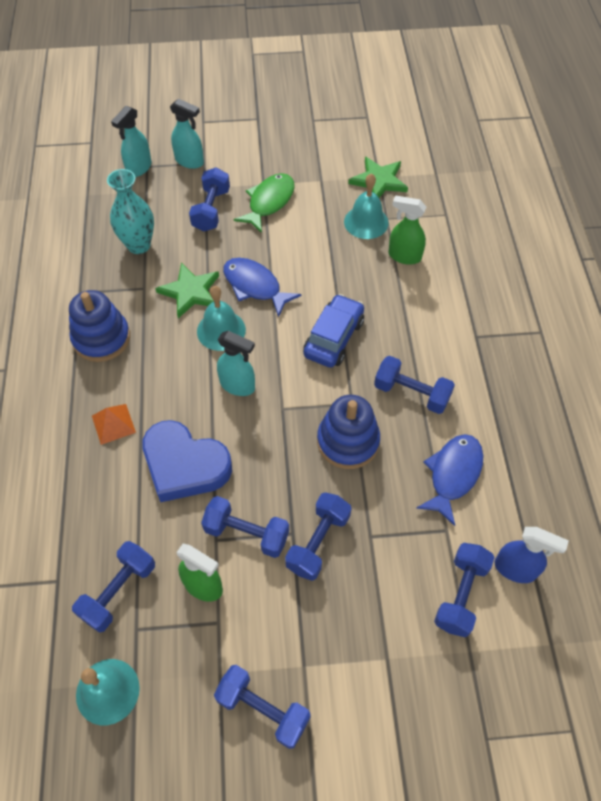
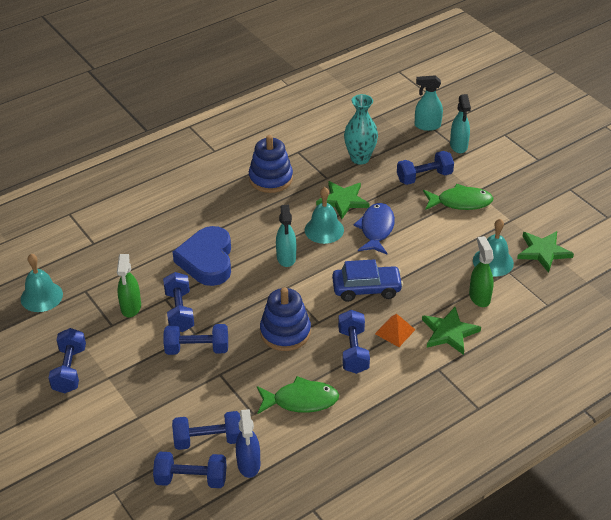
camera: 60 degrees right, 15 degrees down
blue dumbbell [72,541,155,633] -> blue dumbbell moved to [153,452,227,488]
orange pyramid [92,404,136,445] -> orange pyramid moved to [375,314,416,347]
blue fish [416,434,483,526] -> green fish [257,376,339,414]
none -> green star [422,307,481,355]

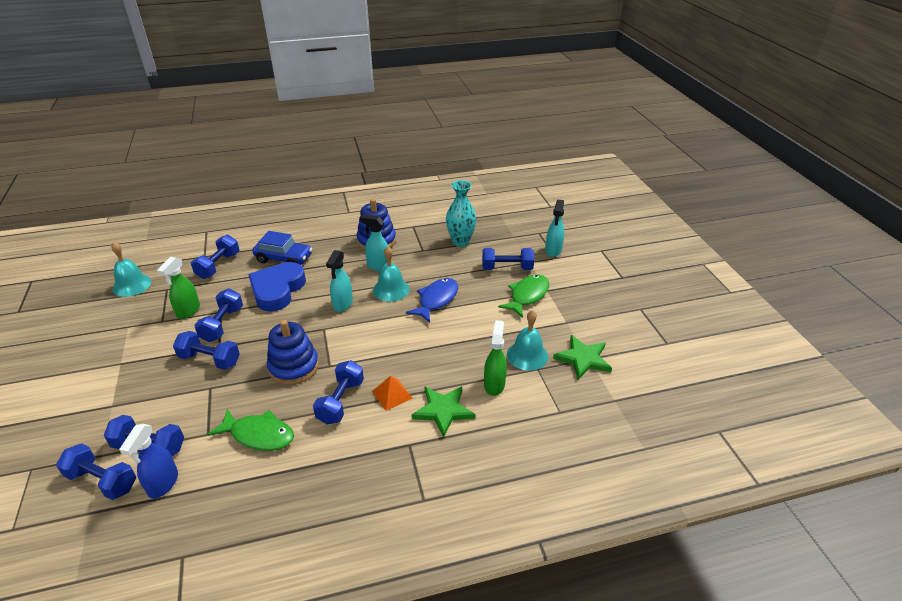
camera: 20 degrees right, 5 degrees down
blue dumbbell [48,328,86,393] -> blue dumbbell moved to [191,235,239,279]
green star [316,181,370,219] -> none
blue car [332,259,403,302] -> blue car moved to [252,231,312,265]
turquoise spray bottle [415,75,443,131] -> turquoise spray bottle moved to [360,214,389,272]
green fish [423,184,493,210] -> green fish turned 75 degrees counterclockwise [498,274,549,318]

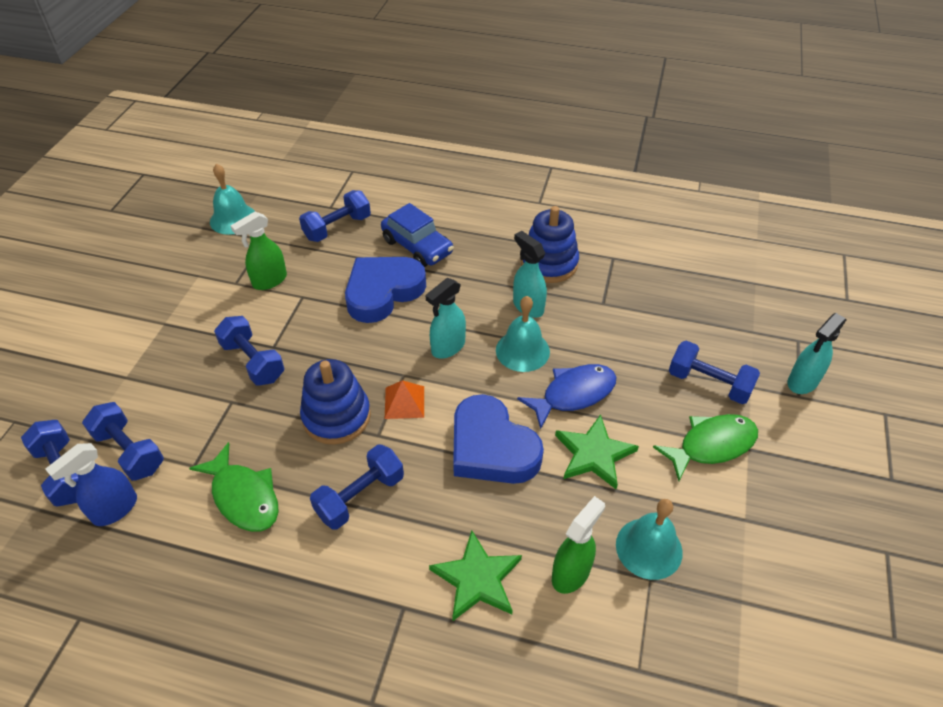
camera: 30 degrees right, 10 degrees up
blue dumbbell [194,289,243,342] -> none
orange pyramid [372,376,413,411] -> orange pyramid moved to [385,380,424,419]
turquoise vase [446,180,477,247] -> none
green star [553,335,612,380] -> green star moved to [555,414,639,489]
none -> blue heart [453,394,544,484]

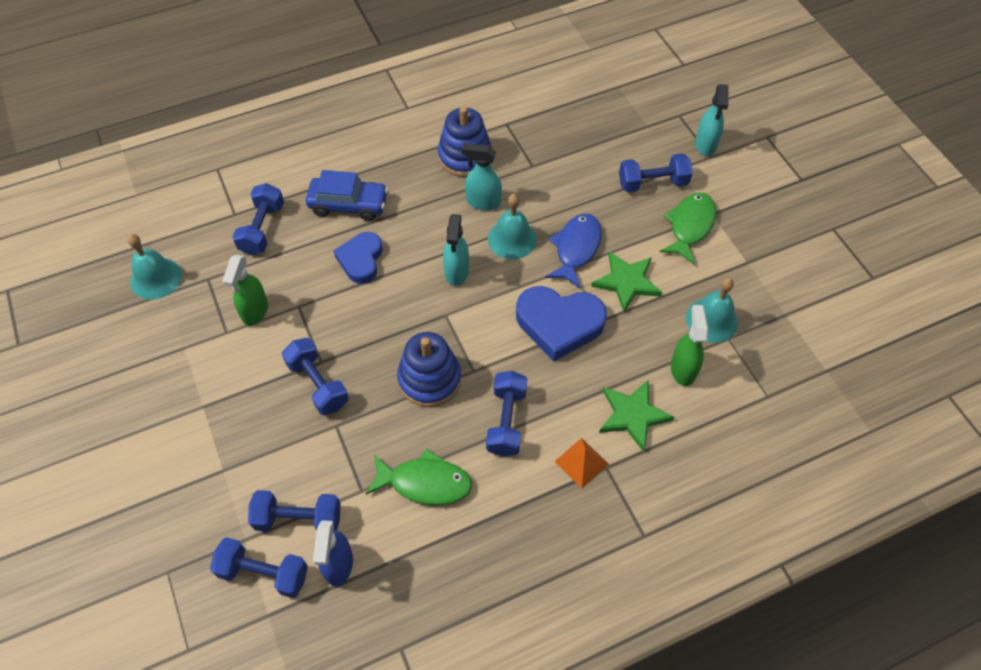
camera: 40 degrees left, 10 degrees up
blue dumbbell [214,316,285,386] -> blue dumbbell turned 45 degrees clockwise [282,338,349,415]
blue heart [345,257,426,323] -> blue heart [334,232,383,284], size x0.65
orange pyramid [385,380,424,419] -> orange pyramid moved to [554,438,609,489]

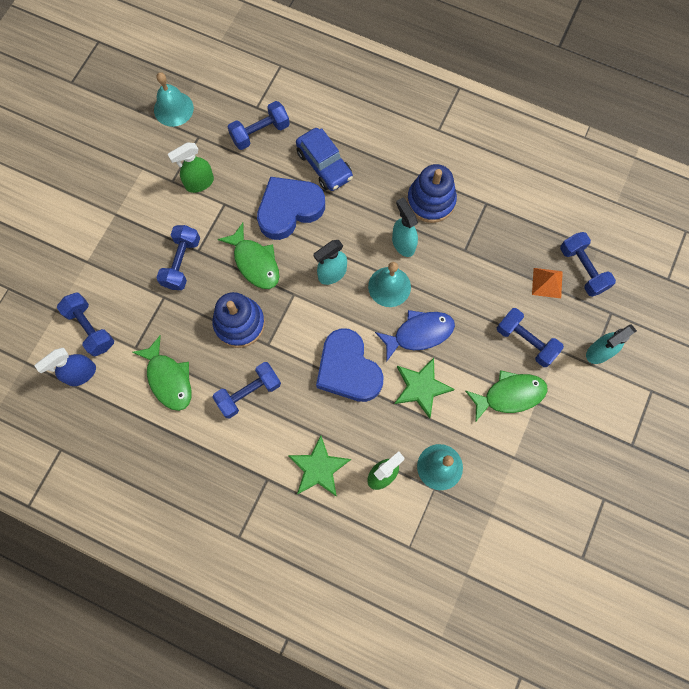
camera: 50 degrees right, 15 degrees up
blue dumbbell [210,537,308,598] -> blue dumbbell moved to [560,232,616,297]
blue heart [334,232,383,284] -> blue heart [257,177,325,240], size x1.54
orange pyramid [554,438,609,489] -> orange pyramid moved to [532,268,563,298]
none -> green fish [218,223,280,289]

